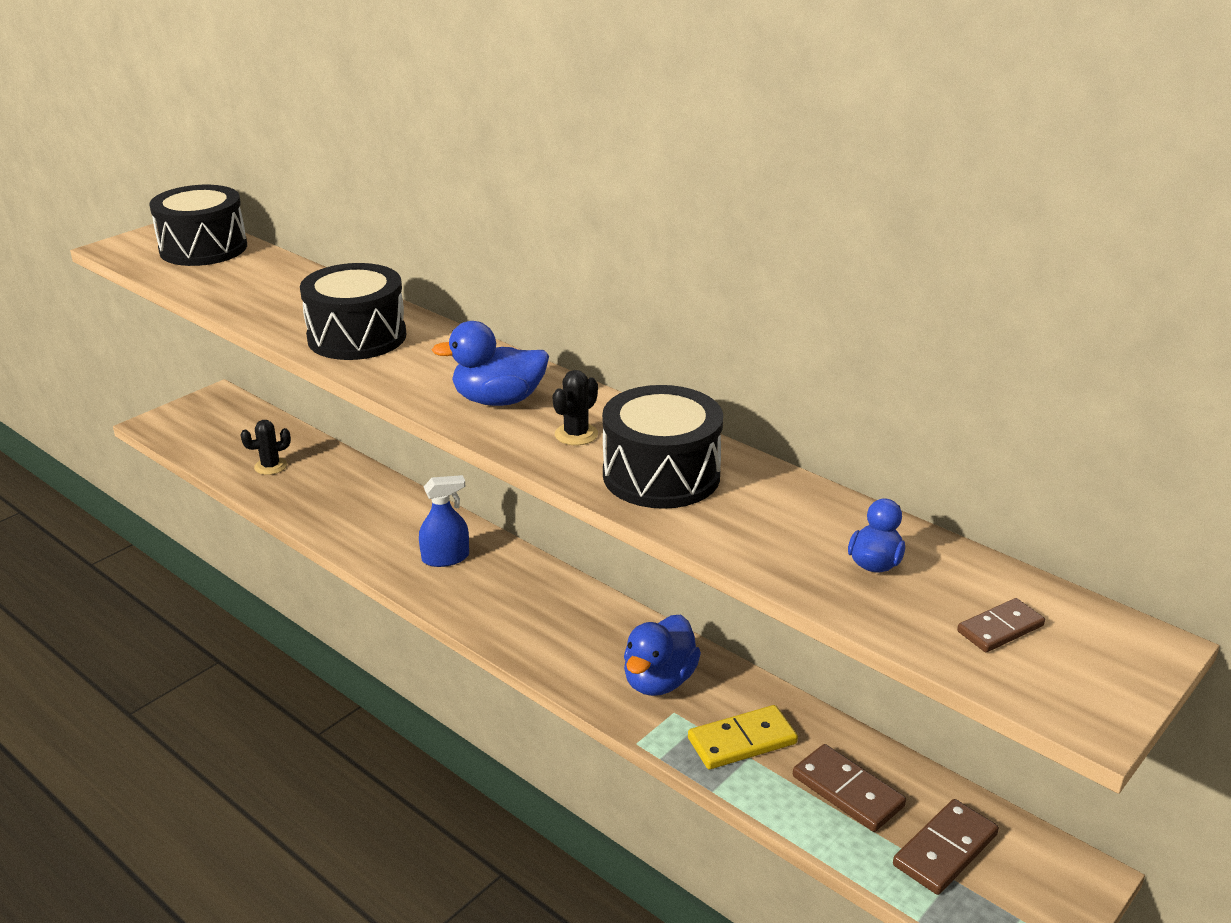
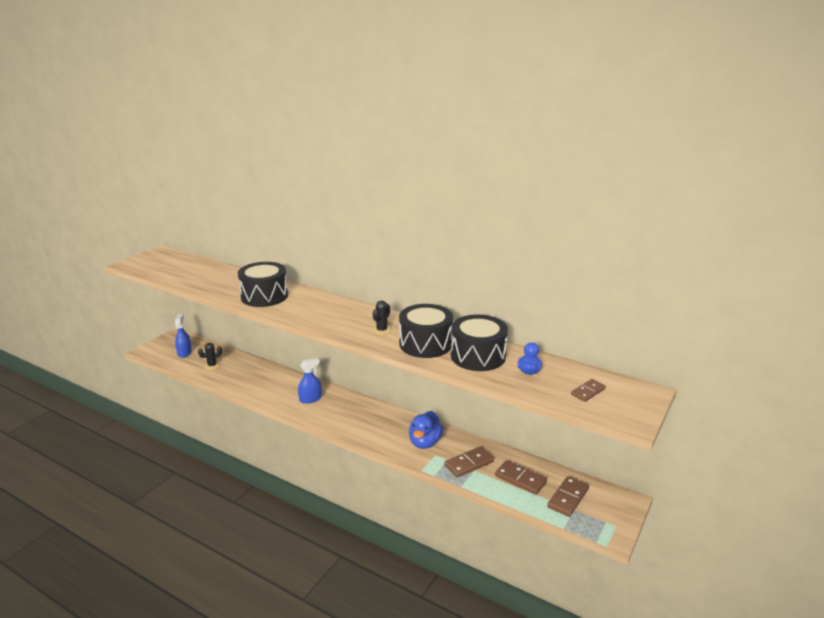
camera: 10 degrees left, 5 degrees down
black drum [149,185,247,266] -> black drum moved to [451,315,508,371]
blue duck [432,321,549,406] -> none
yellow domino [688,705,798,769] -> brown domino [444,446,494,478]
none -> blue spray bottle [175,314,192,358]

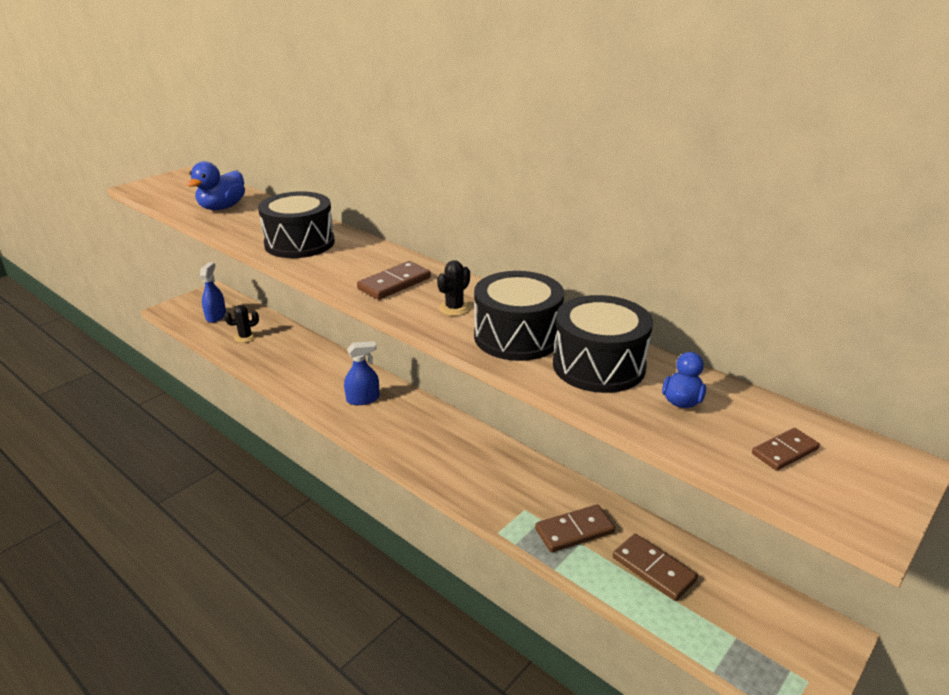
camera: 10 degrees right, 5 degrees up
blue duck [409,411,443,449] -> blue duck moved to [186,161,245,210]
brown domino [547,476,589,517] -> brown domino moved to [357,261,431,300]

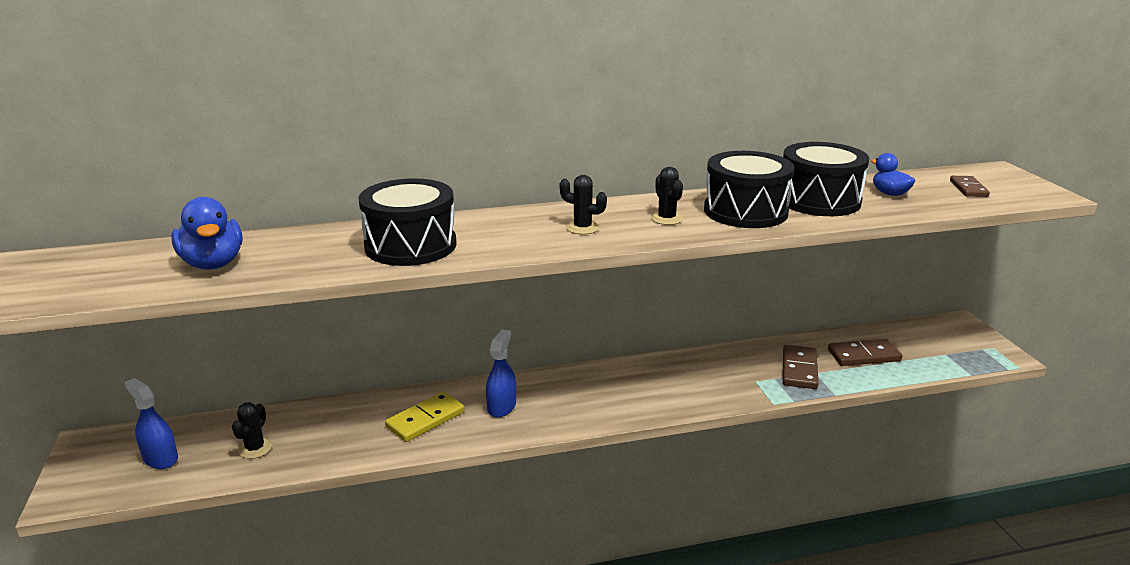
camera: 55 degrees left, 5 degrees down
brown domino [357,261,431,300] -> black cactus [560,175,607,234]
none -> yellow domino [385,392,465,442]

